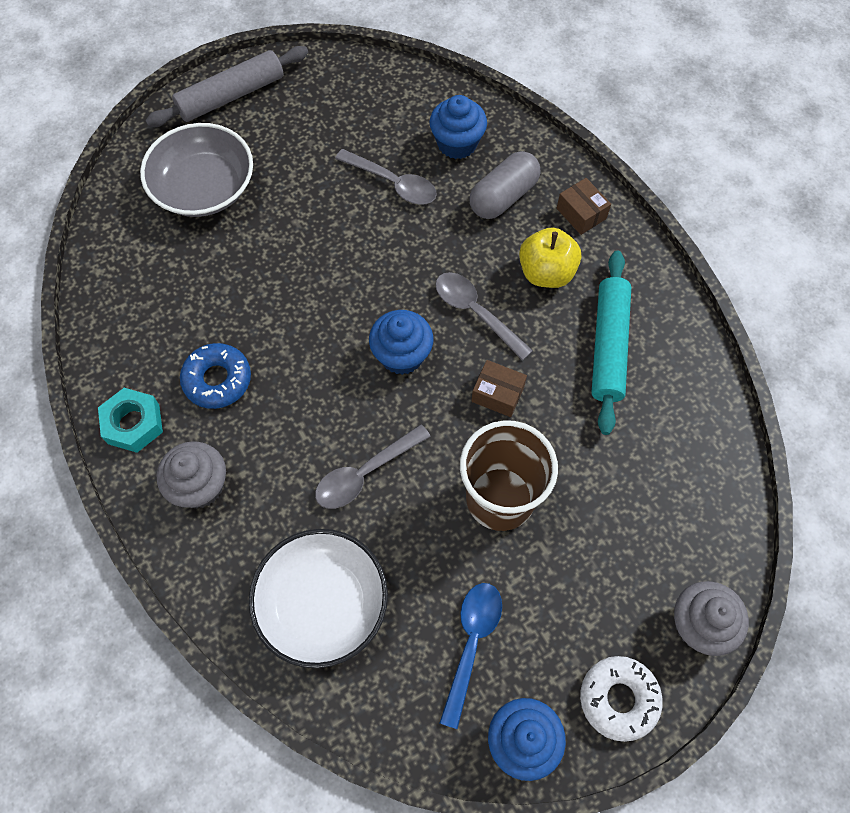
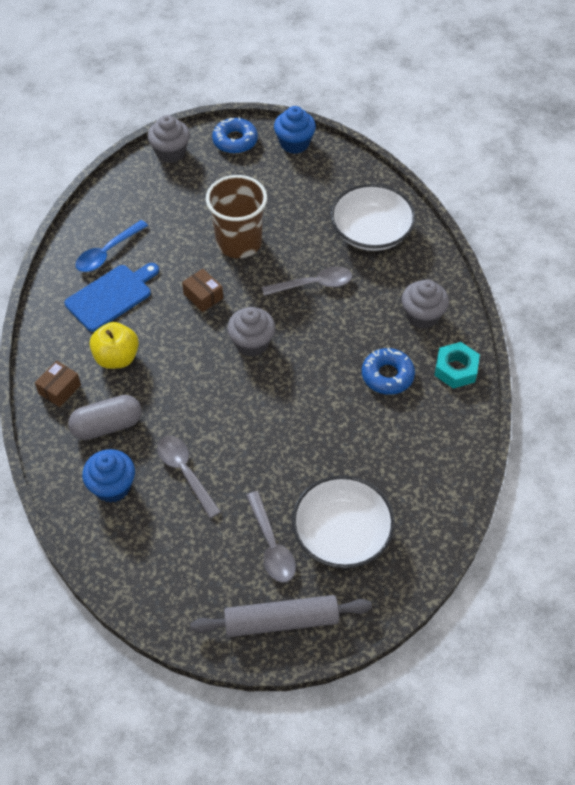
camera: 155 degrees left, 10 degrees down
grey bowl [140,123,253,217] -> white bowl [292,475,395,568]
blue cupcake [369,310,433,375] -> grey cupcake [227,307,275,357]
grey spoon [435,272,533,361] -> grey spoon moved to [246,491,296,583]
blue spoon [440,583,502,729] -> blue spoon moved to [75,220,148,272]
brown box [557,178,611,235] -> brown box turned 45 degrees clockwise [35,360,81,407]
white donut [580,656,663,742] -> blue donut [212,117,258,154]
turquoise rolling pin [591,251,631,435] -> blue cutting board [65,263,159,332]

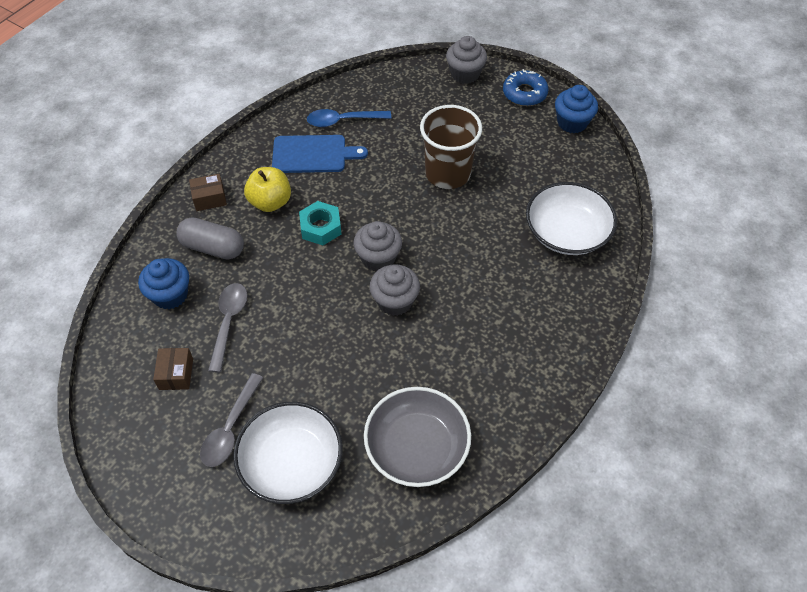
camera: 40 degrees right, 0 degrees up
brown box [182,268,223,312] -> brown box moved to [153,348,193,390]
grey rolling pin [190,595,372,637] -> none
grey spoon [262,266,352,296] -> none
blue donut [362,348,415,395] -> none
grey cupcake [402,279,449,329] -> grey cupcake moved to [370,264,420,316]
turquoise nut [434,342,480,389] -> turquoise nut moved to [299,201,341,245]
none -> grey bowl [364,387,471,487]

